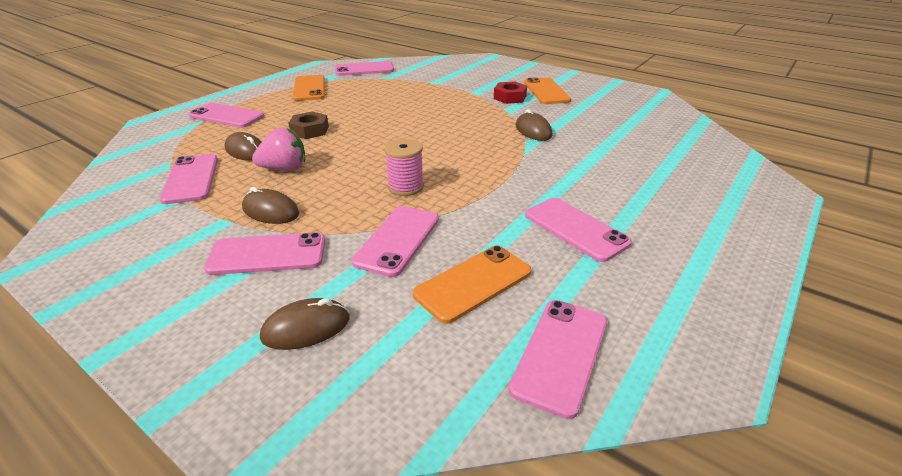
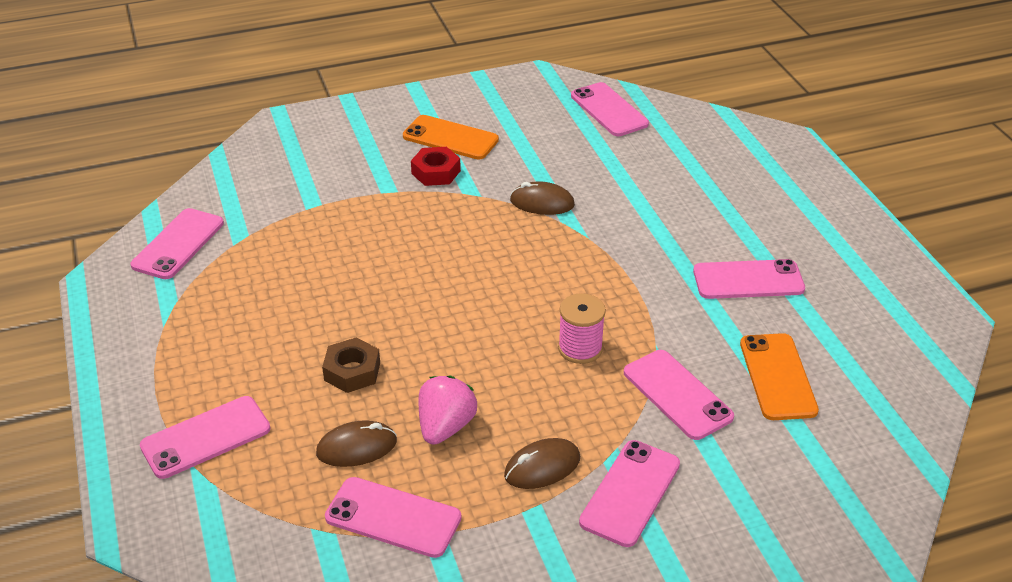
camera: 55 degrees left, 5 degrees up
brown mouse [260,298,349,350] -> none
orange phone [293,75,325,101] -> none
pink phone [509,300,607,419] -> pink phone moved to [571,82,649,136]

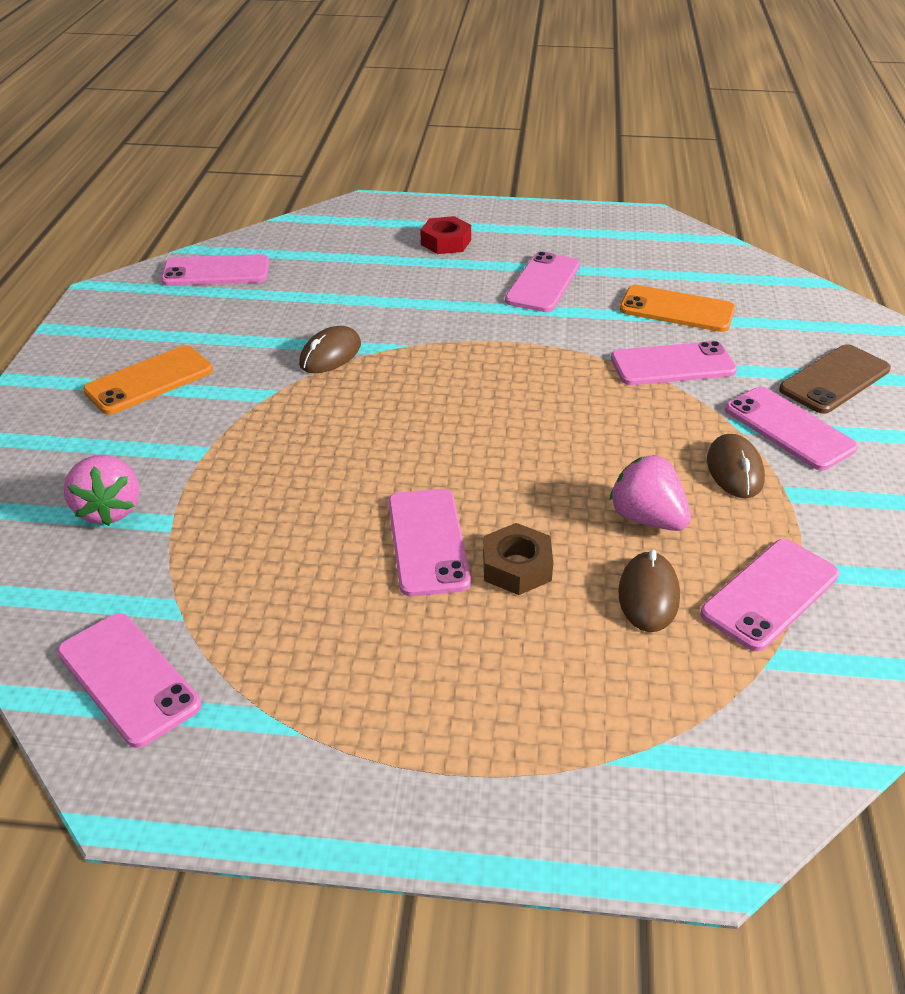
camera: 65 degrees left, 0 degrees up
pink phone [140,396,270,479] -> pink phone moved to [388,489,471,597]
red nut [411,147,461,186] -> red nut moved to [421,216,471,254]
pink spool [558,293,606,364] -> none
none -> pink strawberry [64,455,139,526]
none -> brown phone [779,344,891,414]

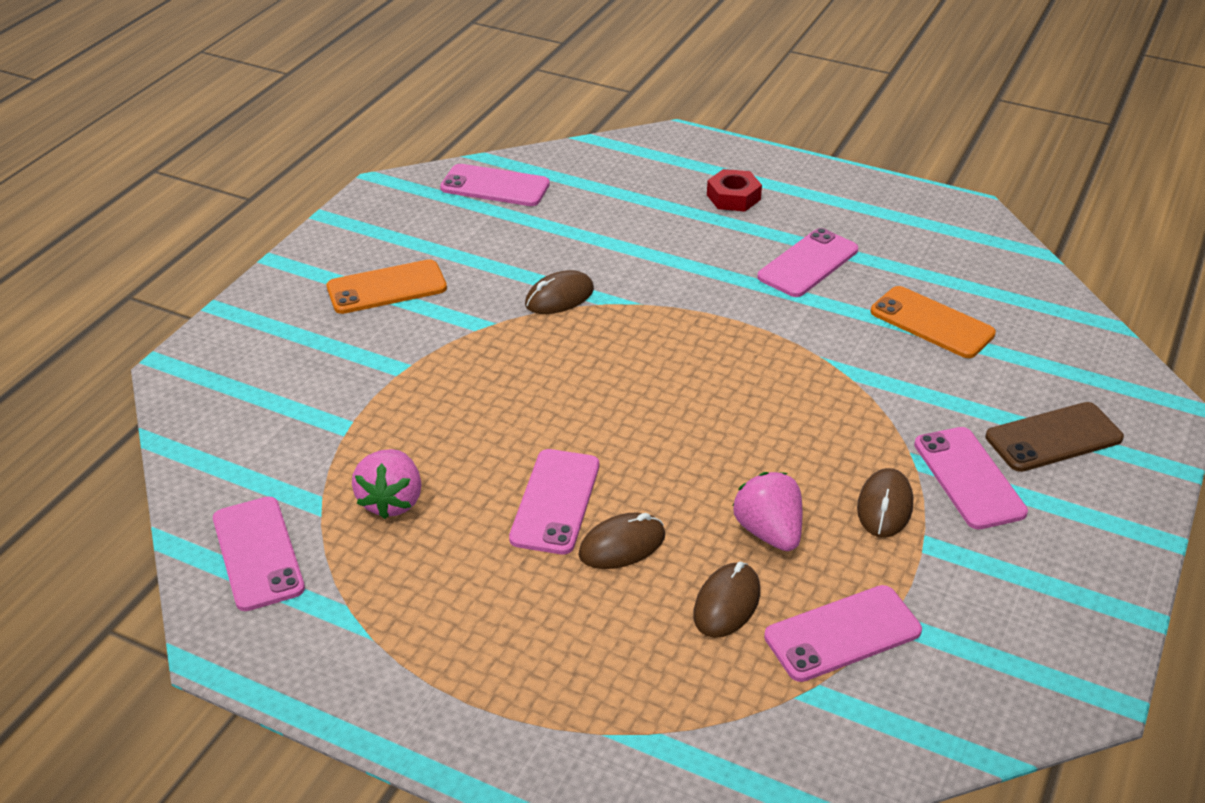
camera: 20 degrees right, 0 degrees up
pink strawberry [64,455,139,526] -> pink strawberry moved to [352,449,421,519]
brown nut [483,523,553,595] -> brown mouse [578,513,665,569]
pink phone [611,341,737,385] -> none

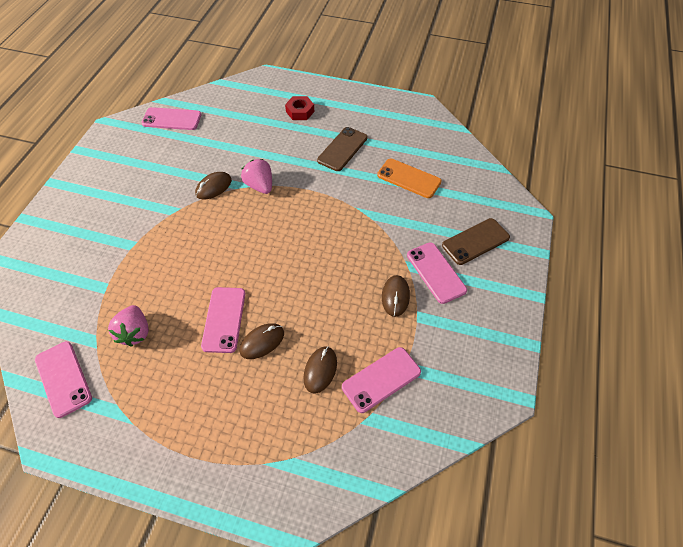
camera: 10 degrees left, 15 degrees up
orange phone [327,259,447,314] -> none
pink strawberry [733,472,802,551] -> pink strawberry moved to [241,159,272,194]
pink phone [757,228,858,297] -> brown phone [317,127,368,171]

